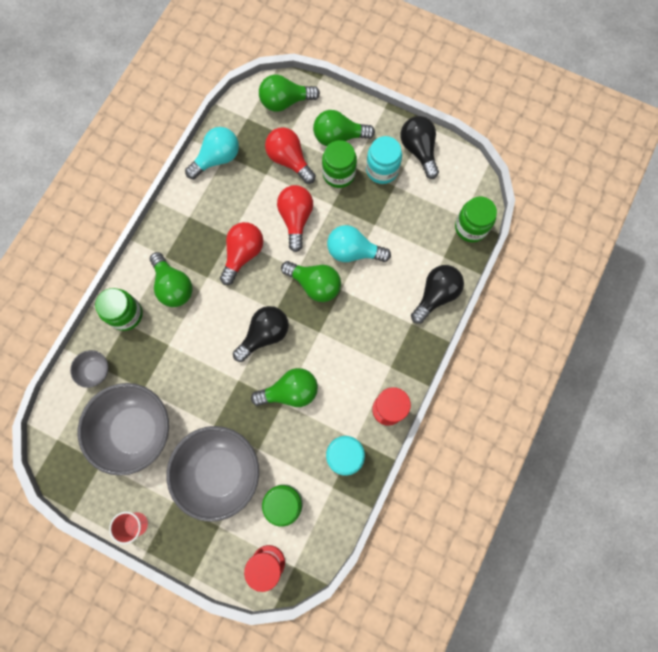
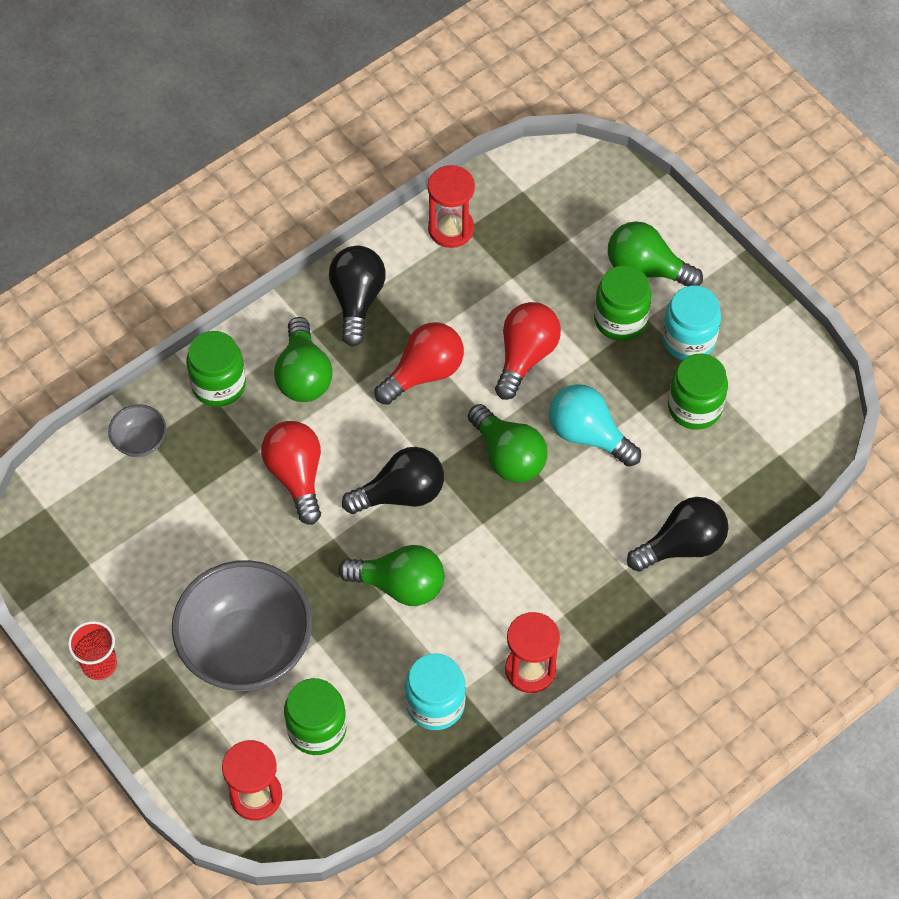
camera: 25 degrees right, 15 degrees down
grey bowl [78,383,169,476] -> none
turquoise light bulb [185,127,239,179] -> red hourglass [428,165,475,248]
green light bulb [259,75,320,112] -> none
red light bulb [265,127,316,184] -> red light bulb moved to [261,421,321,525]
black light bulb [400,116,439,179] -> black light bulb moved to [329,246,386,347]
green jar [455,197,497,242] -> green jar moved to [668,353,728,430]

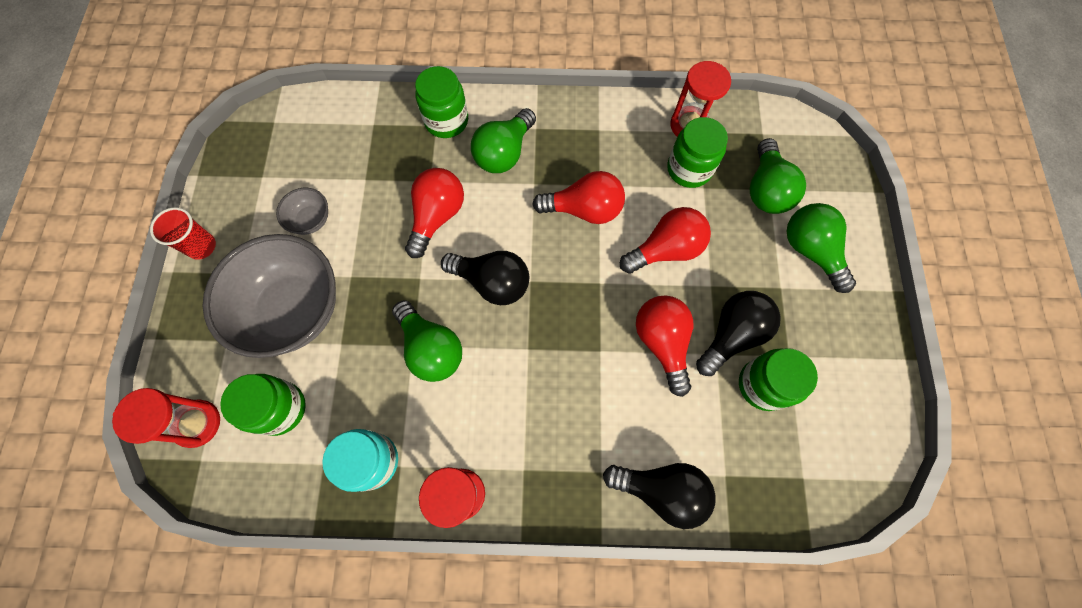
camera: 40 degrees right, 10 degrees up
grey bowl [108,404,166,457] -> grey bowl moved to [276,188,328,235]
black light bulb [329,246,386,347] -> black light bulb moved to [696,291,781,376]
green light bulb [468,404,547,482] -> green light bulb moved to [750,138,806,214]
turquoise light bulb [549,384,641,467] -> red light bulb [636,295,693,397]
green jar [594,265,652,341] -> green jar moved to [667,117,728,188]
turquoise jar [662,286,721,360] -> none

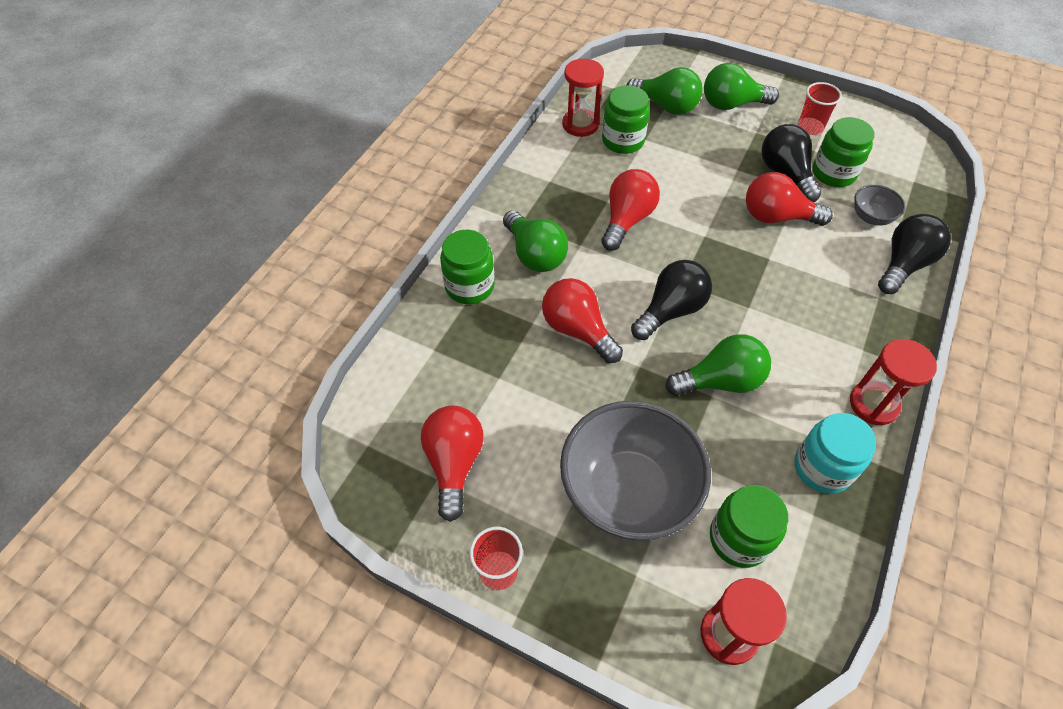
camera: 65 degrees left, 15 degrees down
grey bowl [276,188,328,235] -> grey bowl moved to [854,185,905,225]
red light bulb [620,207,711,274] -> red light bulb moved to [421,406,484,522]
none -> red cup [798,82,842,135]

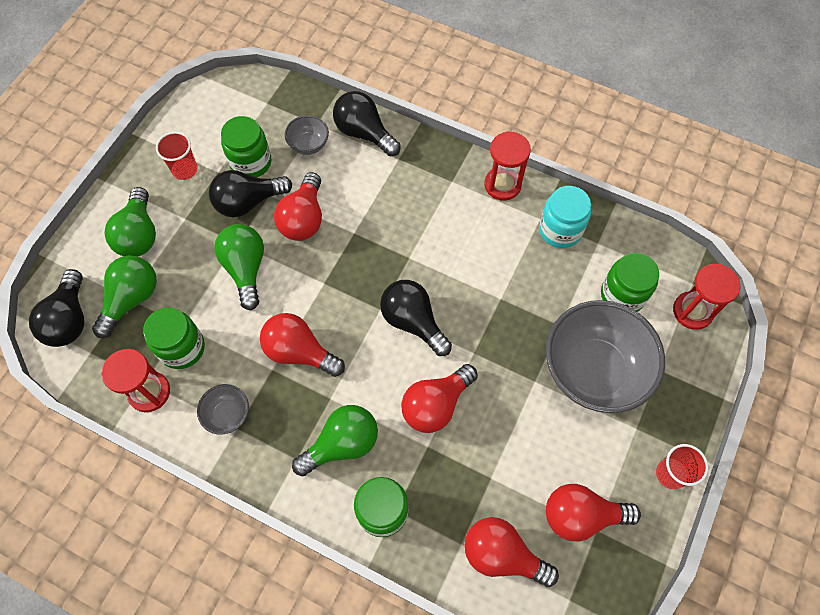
camera: 90 degrees left, 10 degrees up
green light bulb [666,334,771,396] -> green light bulb moved to [214,224,264,310]
none -> black light bulb [29,269,84,347]
none -> grey bowl [197,384,249,434]
none -> red light bulb [464,517,559,587]

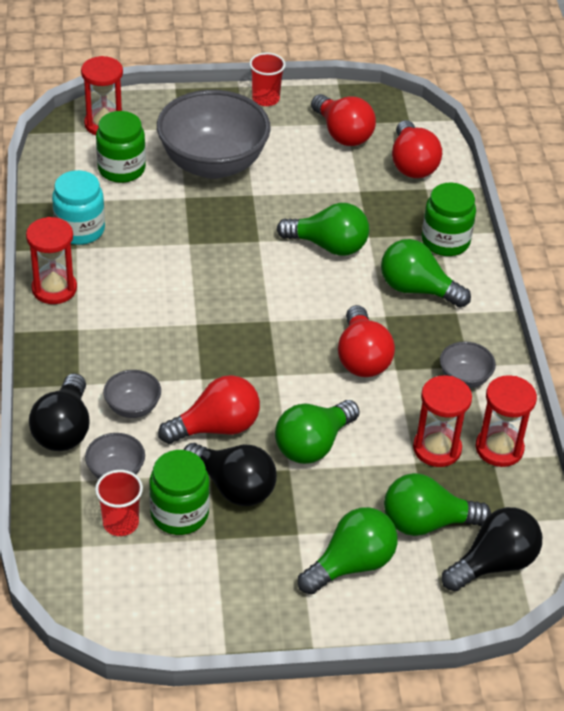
camera: 125 degrees left, 20 degrees down
green jar [143,308,205,369] -> red hourglass [413,375,472,467]
red cup [156,132,198,180] -> red cup moved to [95,470,143,536]
black light bulb [380,280,452,356] -> none
red light bulb [401,364,478,433] -> green light bulb [277,203,369,256]
none -> grey bowl [104,370,161,418]

